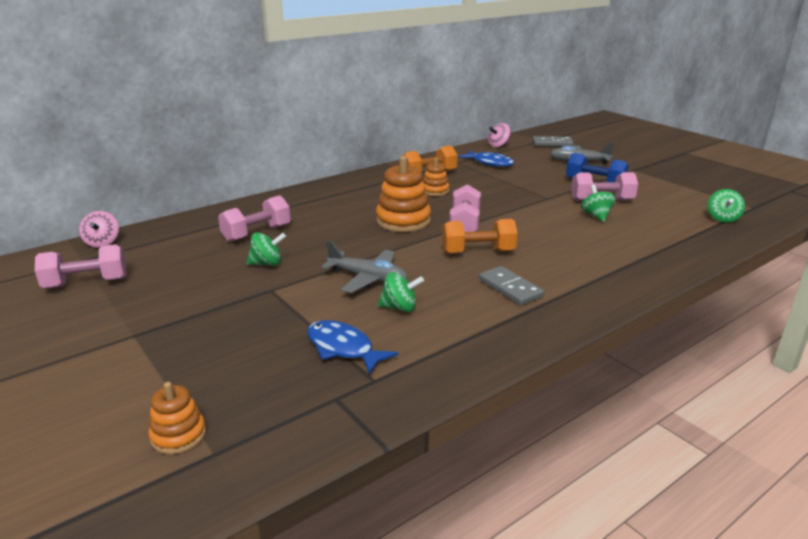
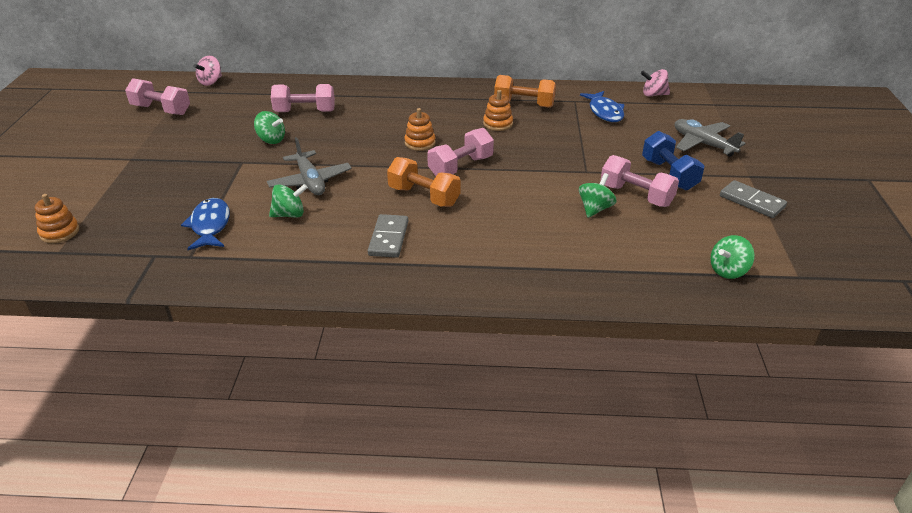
camera: 40 degrees right, 10 degrees up
orange stacking toy [376,156,431,232] -> orange stacking toy [404,108,436,151], size x0.57
green spinning top [378,272,424,312] -> green spinning top turned 60 degrees counterclockwise [269,184,308,218]
grey domino [532,136,574,147] -> grey domino moved to [720,180,787,218]

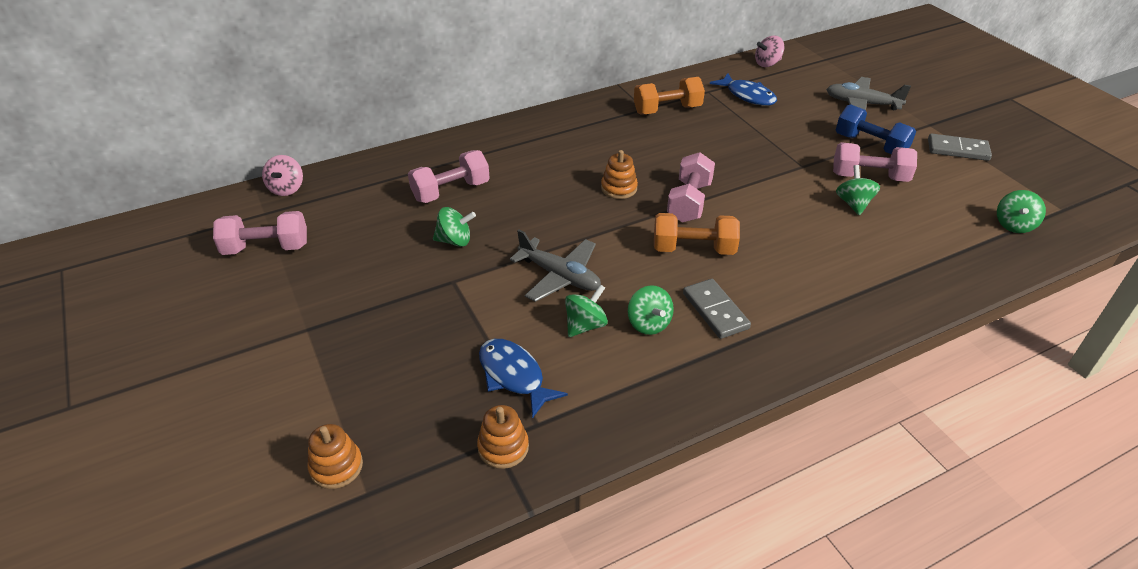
camera: 30 degrees left, 5 degrees up
orange stacking toy [483,90,513,131] -> orange stacking toy moved to [477,405,529,469]
none -> green spinning top [628,285,674,335]

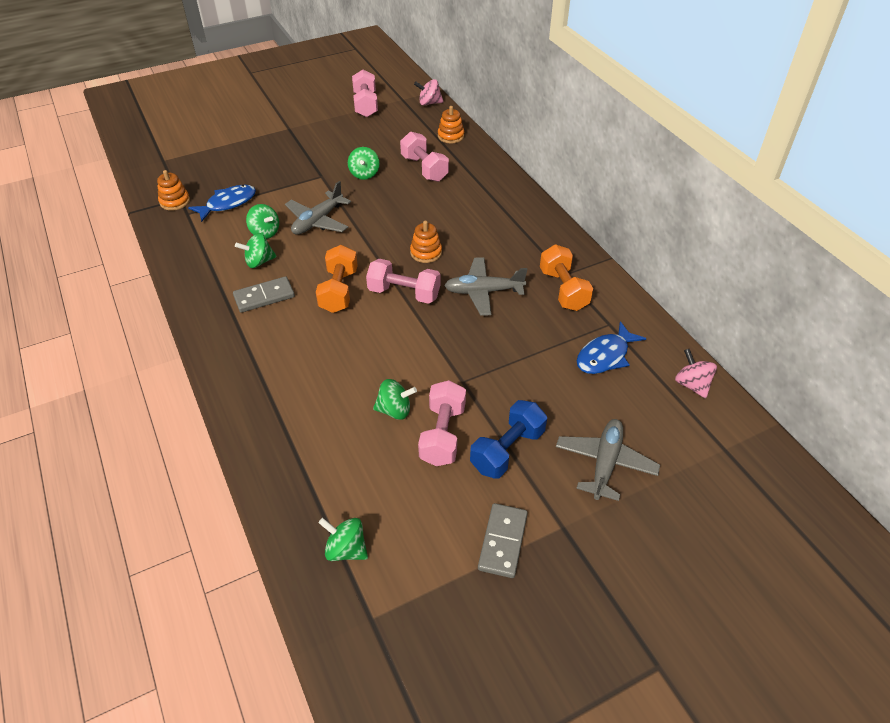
camera: 90 degrees right, 5 degrees up
orange stacking toy [308,424,363,489] -> orange stacking toy moved to [438,106,464,143]
none -> grey plane [444,257,528,316]

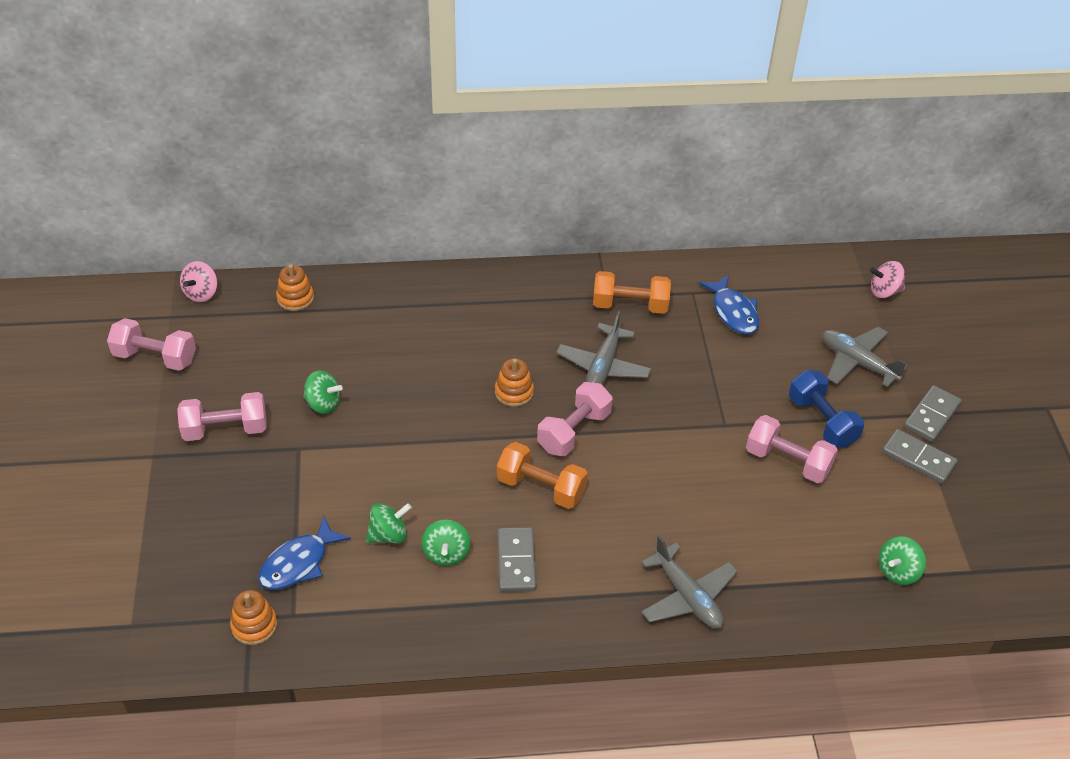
camera: 70 degrees left, 0 degrees up
blue fish [188,185,256,222] -> blue fish turned 120 degrees counterclockwise [259,516,351,590]
grey plane [285,181,351,235] -> grey plane moved to [641,535,738,629]
green spinning top [373,379,417,420] -> none
pink dumbbell [400,132,449,182] -> pink dumbbell moved to [177,392,267,441]
pink spinning top [675,349,717,398] -> pink spinning top moved to [870,261,905,298]
none -> grey domino [904,385,962,442]

